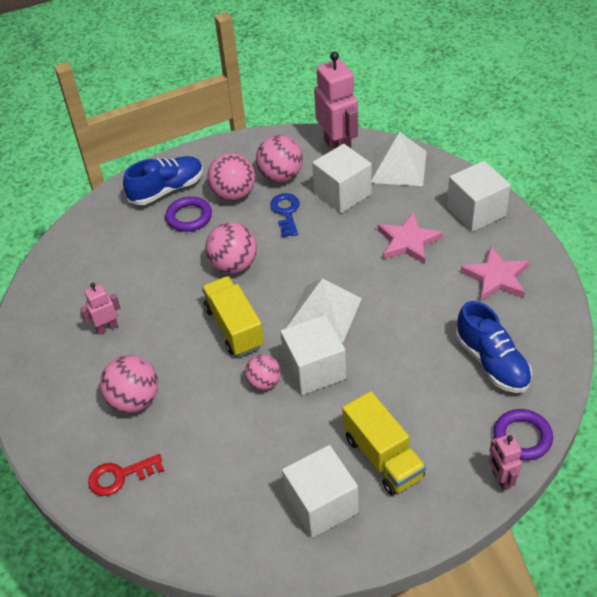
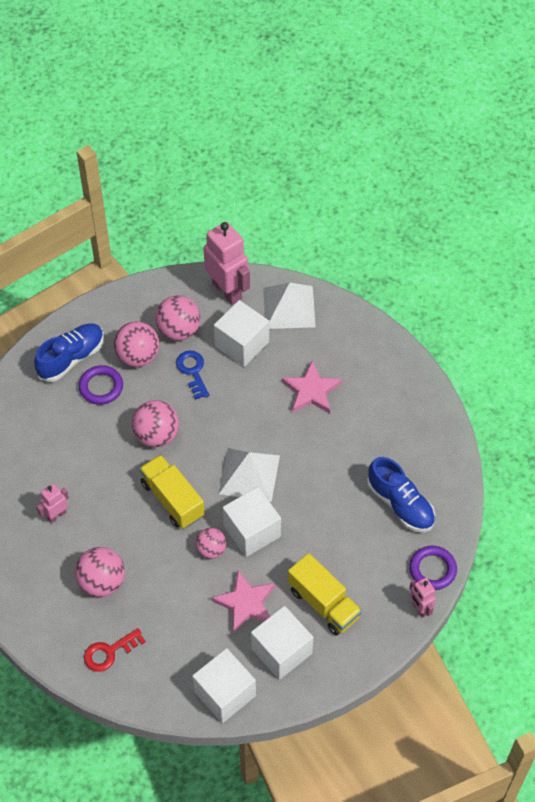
camera: 15 degrees left, 10 degrees up
white cube [447,161,511,232] -> white cube moved to [192,648,256,723]
pink star [461,246,529,301] -> pink star moved to [212,570,275,632]

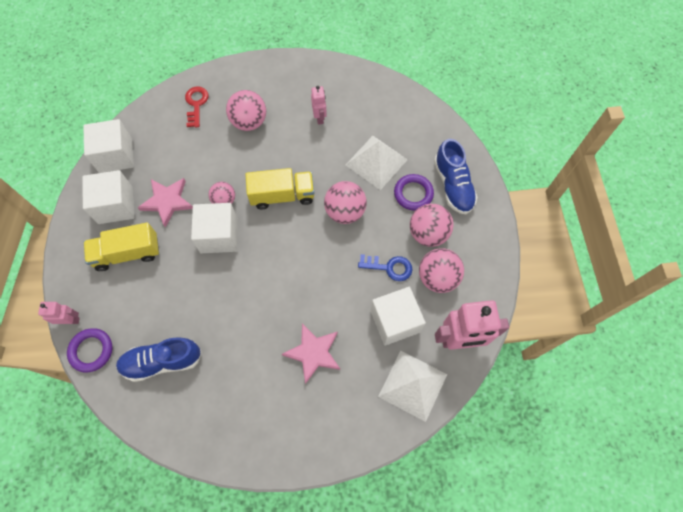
camera: 120 degrees right, 10 degrees up
white pyramid [219,448,280,502] -> white pyramid moved to [346,136,408,190]

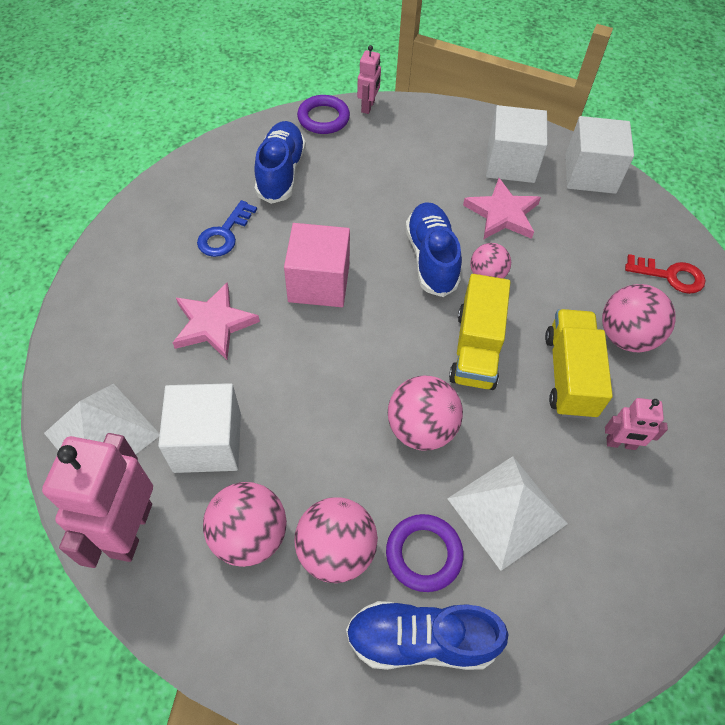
camera: 105 degrees right, 10 degrees down
yellow truck [84,222,159,271] -> yellow truck moved to [545,309,613,419]
white cube [191,203,238,253] -> blue shoe [405,202,462,297]
blue key [358,254,412,281] -> blue key moved to [197,200,257,257]
none -> pink cube [284,223,350,307]

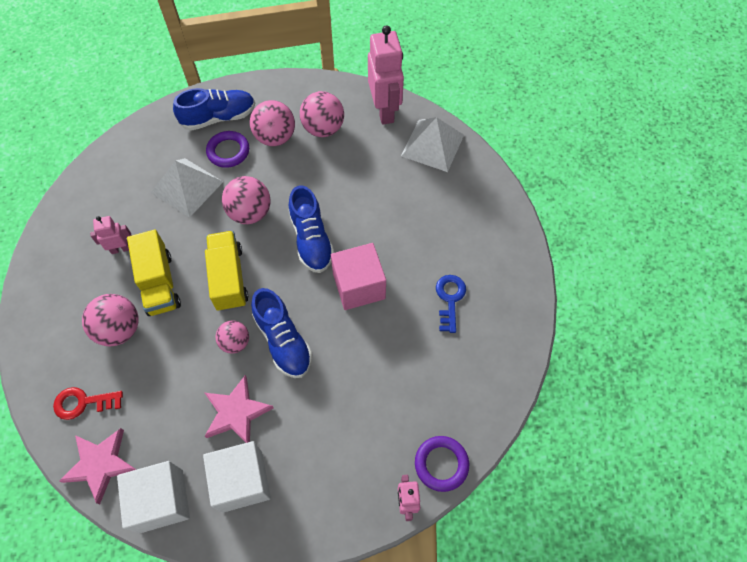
camera: 160 degrees right, 5 degrees up
white cube [158,383,241,473] -> none
pink star [173,283,260,360] -> pink star moved to [59,428,136,504]
blue shoe [254,121,306,204] -> blue shoe moved to [289,185,334,273]

